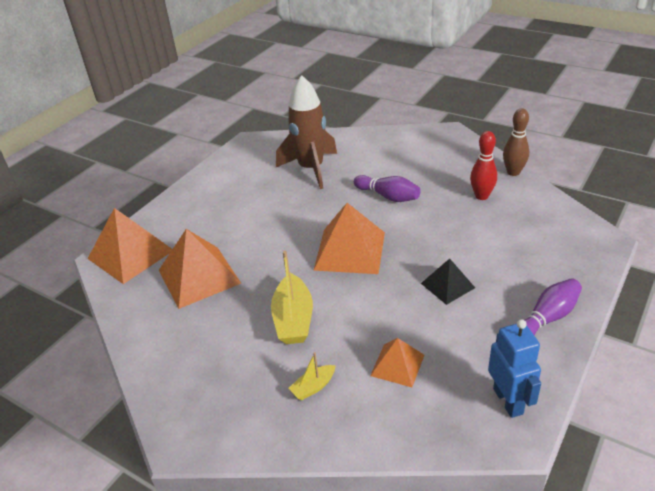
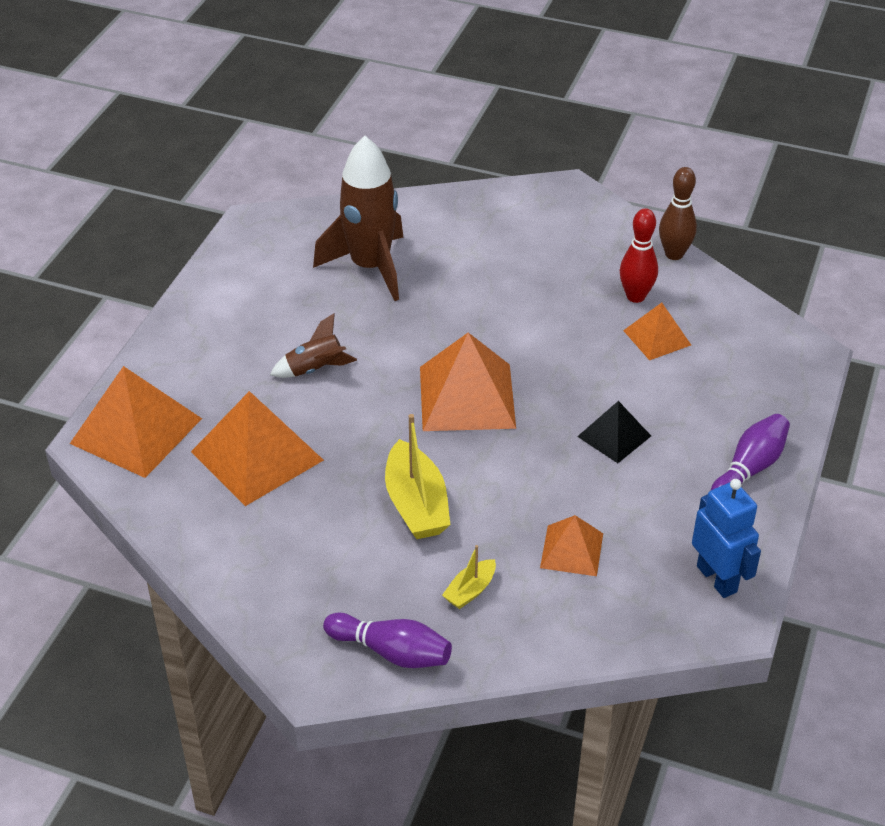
camera: 15 degrees left, 5 degrees up
purple bowling pin [354,175,421,202] -> purple bowling pin moved to [323,612,452,668]
none -> brown rocket [270,313,357,378]
none -> orange pyramid [623,303,691,360]

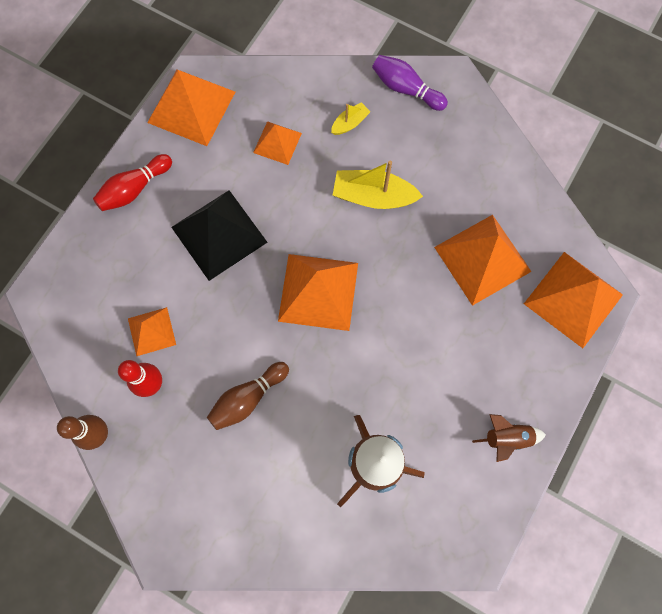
camera: 170 degrees left, 30 degrees up
brown rocket [270,313,357,378] -> brown rocket moved to [472,414,546,462]
yellow boat [385,414,451,539] -> yellow boat turned 75 degrees counterclockwise [333,160,423,209]
black pyramid [577,401,651,463] -> black pyramid [171,190,267,281], size x1.79
blue robot [692,479,761,598] -> orange pyramid [147,69,235,146]
purple bowling pin [711,414,790,490] -> red bowling pin [93,154,172,211]
none -> brown bowling pin [207,362,289,430]

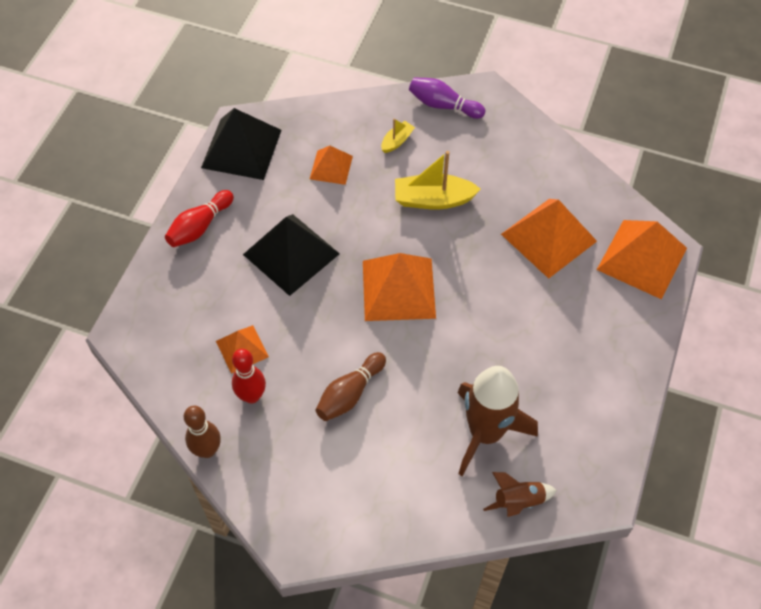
camera: 10 degrees left, 15 degrees down
orange pyramid [147,69,235,146] -> black pyramid [201,108,282,180]
brown rocket [472,414,546,462] -> brown rocket moved to [483,472,557,517]

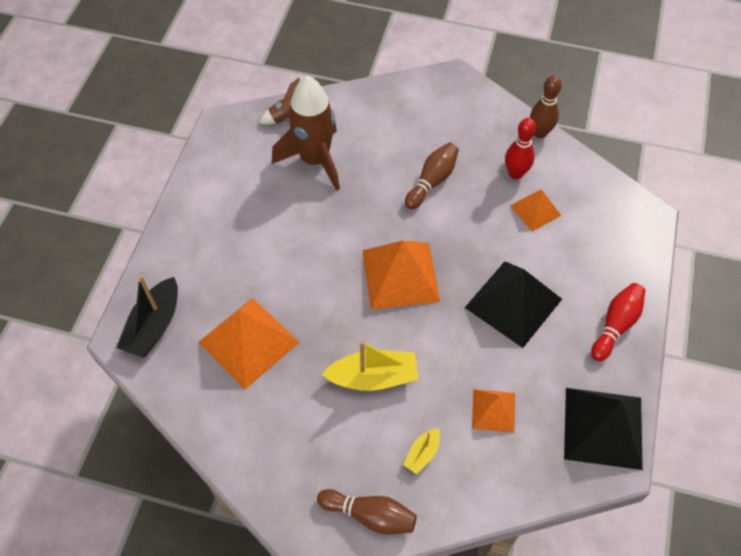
camera: 175 degrees right, 0 degrees up
purple bowling pin [409,77,485,119] -> brown bowling pin [317,489,417,534]
orange pyramid [597,220,687,299] -> black boat [117,275,178,358]

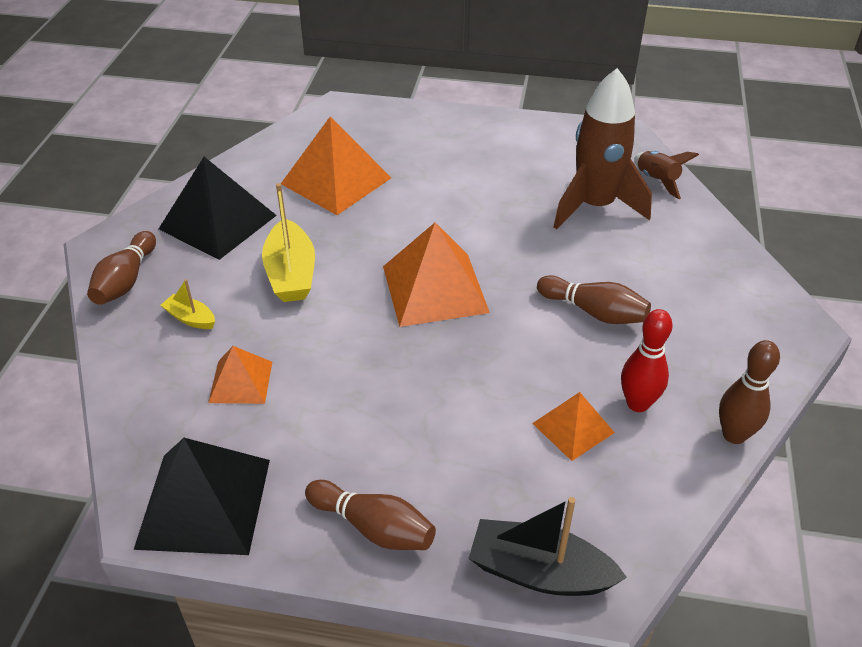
camera: 85 degrees right, 15 degrees down
black boat [117,275,178,358] -> black boat moved to [468,497,627,596]
black pyramid [465,261,562,348] -> black pyramid moved to [159,157,277,260]
red bowling pin [591,283,645,361] -> brown bowling pin [305,480,436,550]

